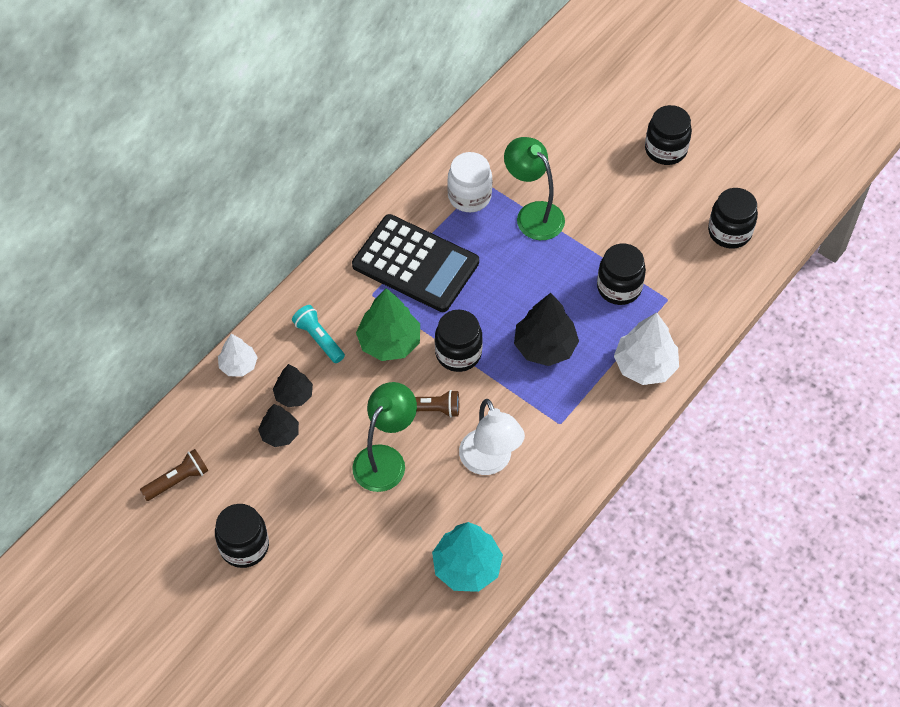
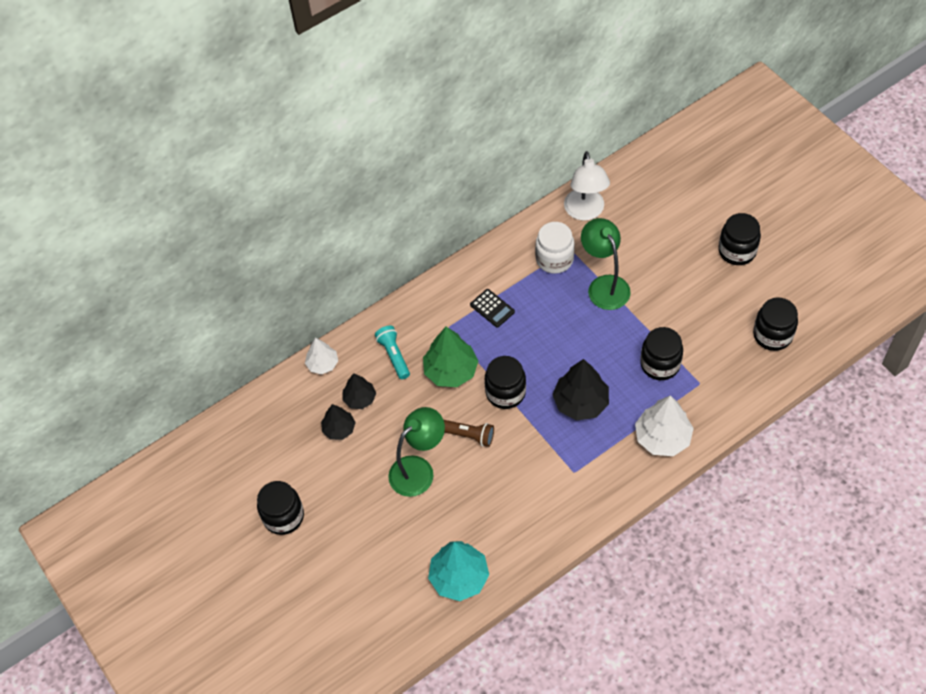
camera: 20 degrees right, 0 degrees up
brown flashlight [140,449,208,501] -> none
black calculator [352,214,479,312] -> black calculator [470,289,515,328], size x0.42
white lamp [459,399,525,475] -> white lamp moved to [564,151,610,220]

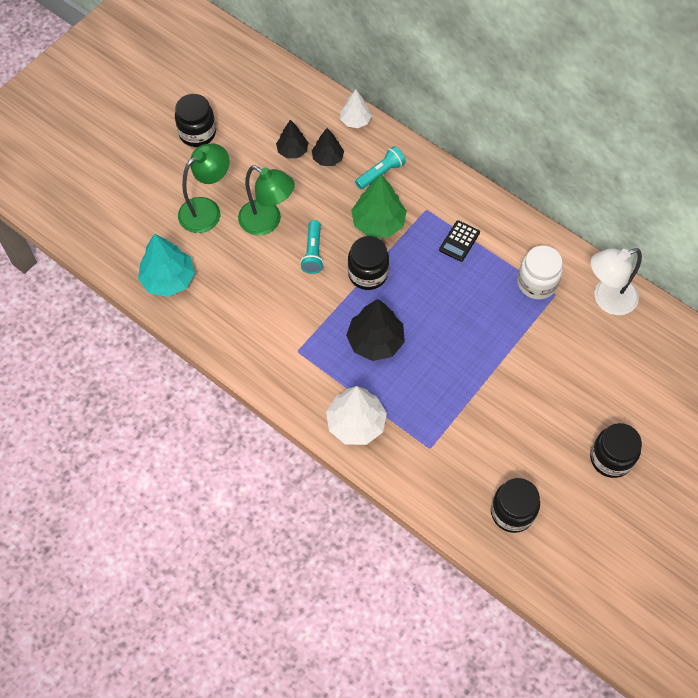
camera: 70 degrees right, 5 degrees up
brown flashlight [444,420,494,447] -> turquoise flashlight [300,220,324,274]
green lamp [581,218,631,310] -> green lamp moved to [178,143,230,233]
black jar [640,327,683,380] -> none

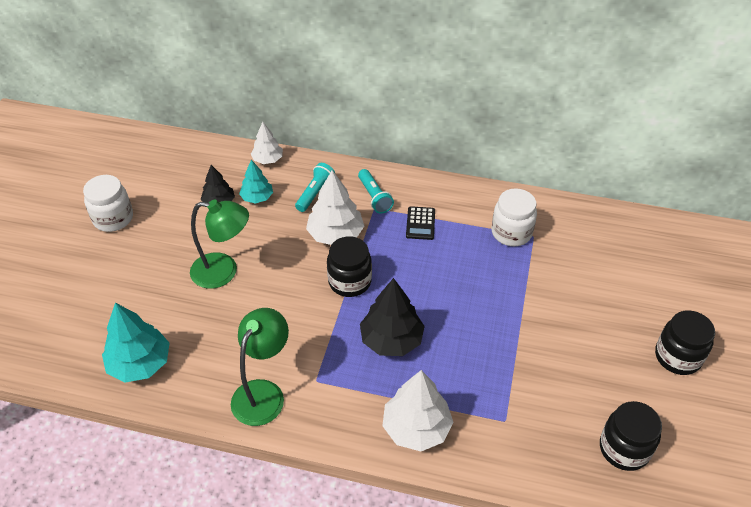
camera: 25 degrees left, 15 degrees down
black jar [175,94,216,147] -> white jar [83,175,133,232]
green lamp [178,143,230,233] -> green lamp moved to [231,308,289,426]
turquoise flashlight [300,220,324,274] -> turquoise flashlight moved to [358,169,394,214]
black tree [312,128,344,166] -> turquoise tree [239,160,273,204]
green tree [351,174,407,238] -> white tree [306,170,364,245]
white lamp [591,248,642,315] -> none

